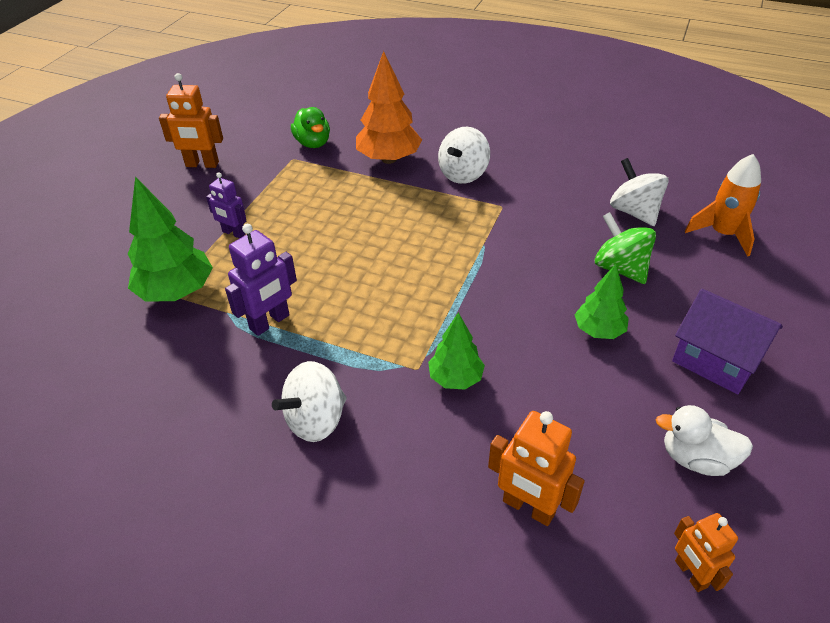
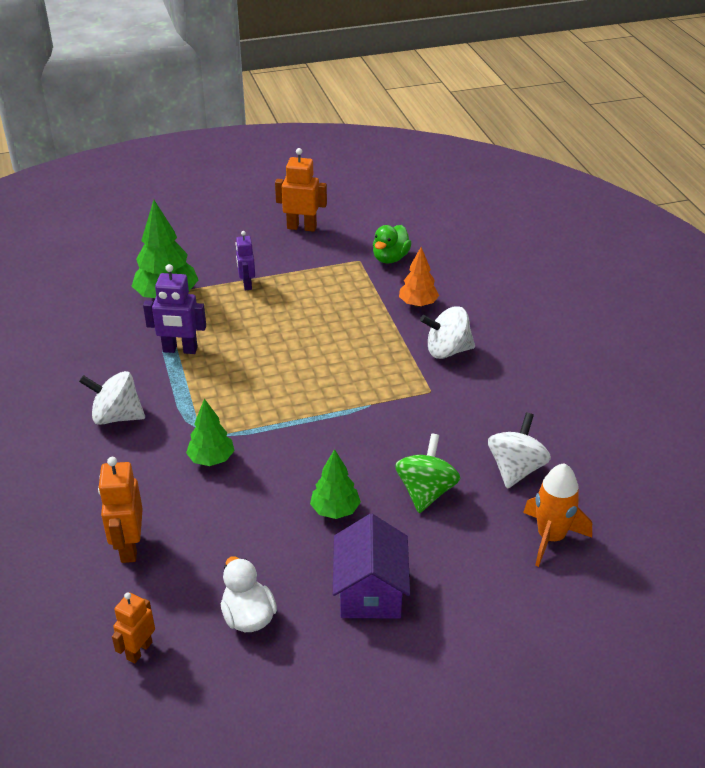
camera: 50 degrees right, 5 degrees down
orange robot [159,73,223,168] -> orange robot turned 135 degrees clockwise [275,148,327,232]
orange tree [356,51,422,164] -> orange tree [399,247,439,307], size x0.61

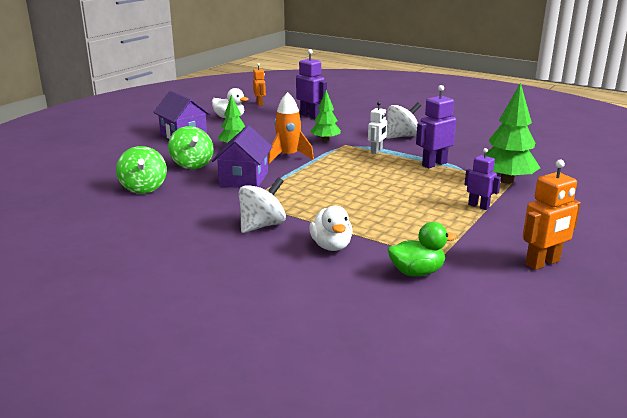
camera: 140 degrees right, 15 degrees down
orange robot [98,457,143,563] -> purple robot [296,49,327,119]
green duck [373,225,412,264] -> green duck turned 90 degrees clockwise [388,222,456,277]
orange tree [399,247,439,307] -> white duck [309,206,353,251]
white spinning top [488,413,551,489] -> green spinning top [116,146,167,194]
orange rocket [523,463,592,567] -> orange rocket moved to [268,92,314,163]
none -> purple house [212,125,272,188]
none -> white robot [368,102,387,154]

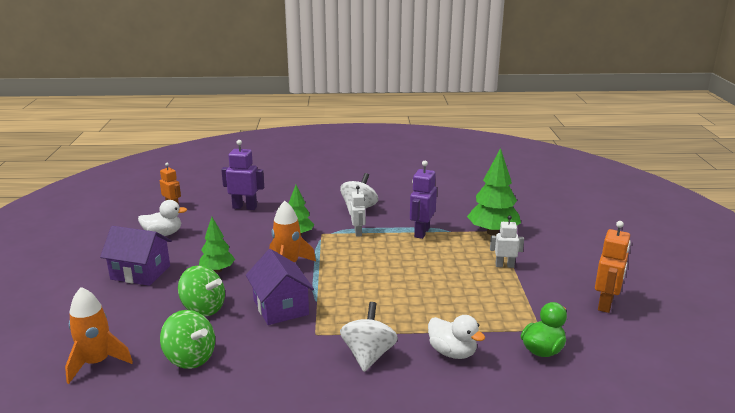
camera: 35 degrees left, 0 degrees up
purple robot [464,148,501,210] -> white robot [490,216,524,268]
none -> orange rocket [65,287,133,384]

